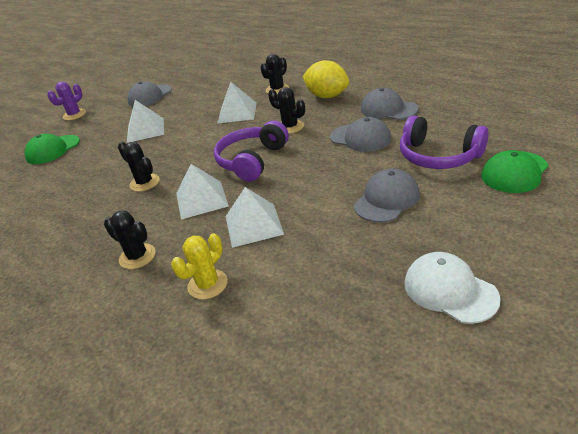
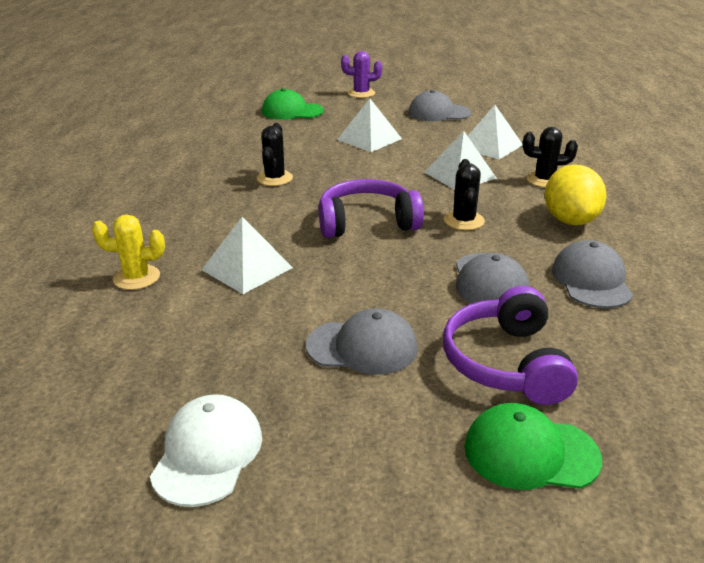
camera: 50 degrees right, 5 degrees down
black cactus [104,211,156,269] -> none
white pyramid [176,164,229,220] -> white pyramid moved to [468,105,523,160]

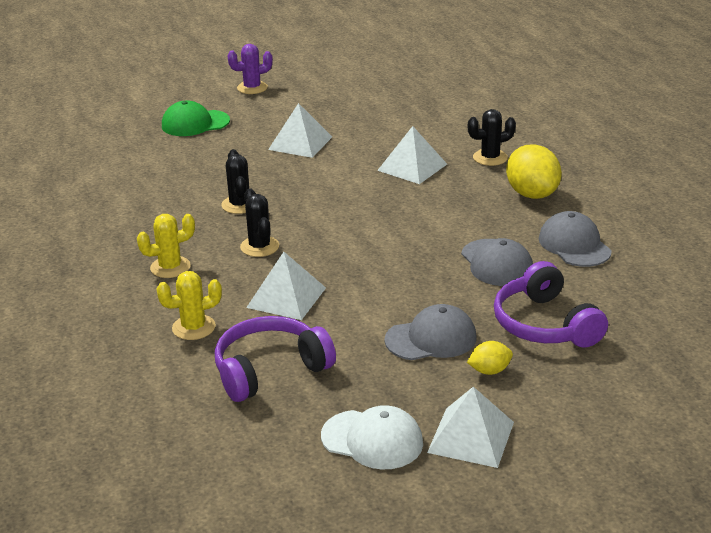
camera: 20 degrees left, 0 degrees up
white cap [150,394,262,507] -> white cap turned 120 degrees clockwise [321,405,423,469]
purple headphones [319,179,424,238] -> purple headphones moved to [215,316,336,402]
grey cap [408,90,471,121] -> none
black cactus [444,159,485,230] -> black cactus moved to [240,189,279,257]
green cap [464,403,602,490] -> none
white pyramid [468,105,523,160] -> white pyramid moved to [427,387,514,468]
none -> yellow cactus [137,214,195,278]
none -> yellow lemon [467,341,513,375]

